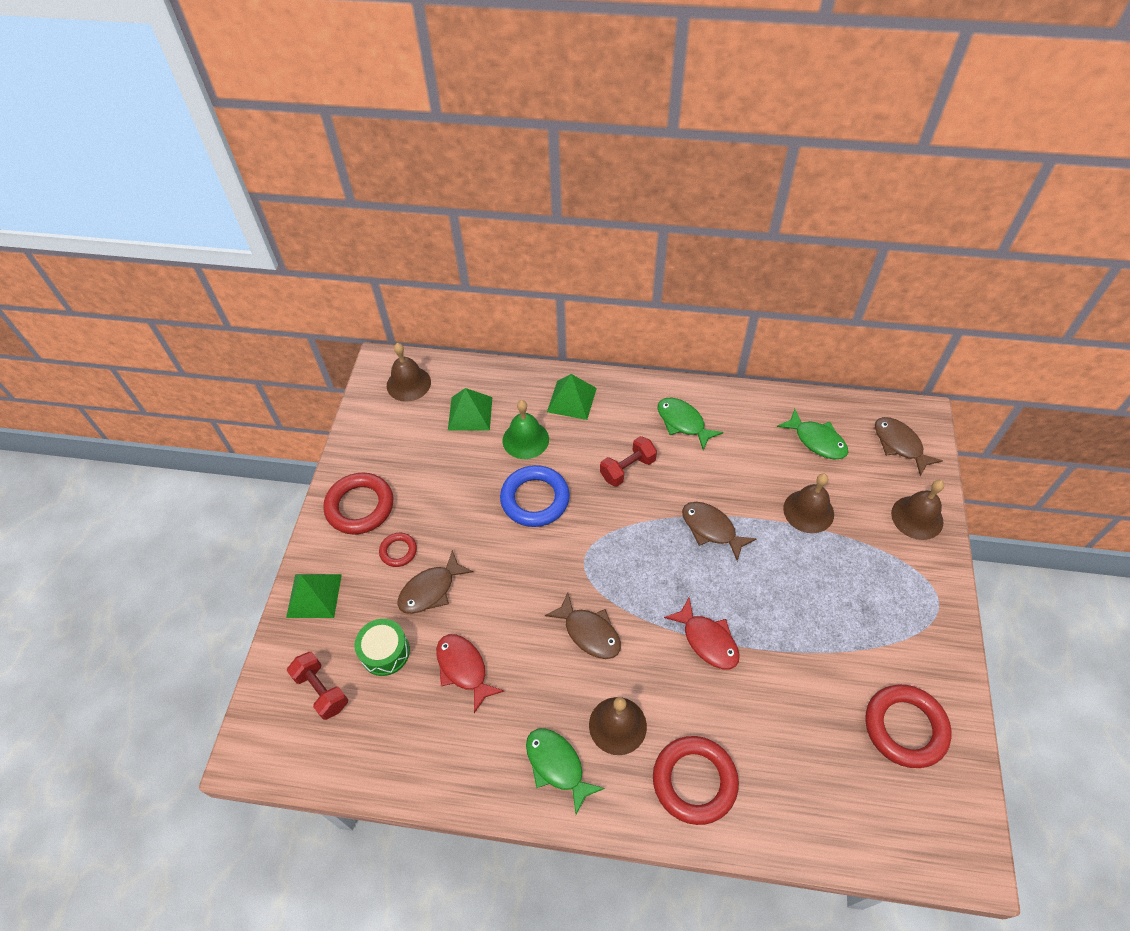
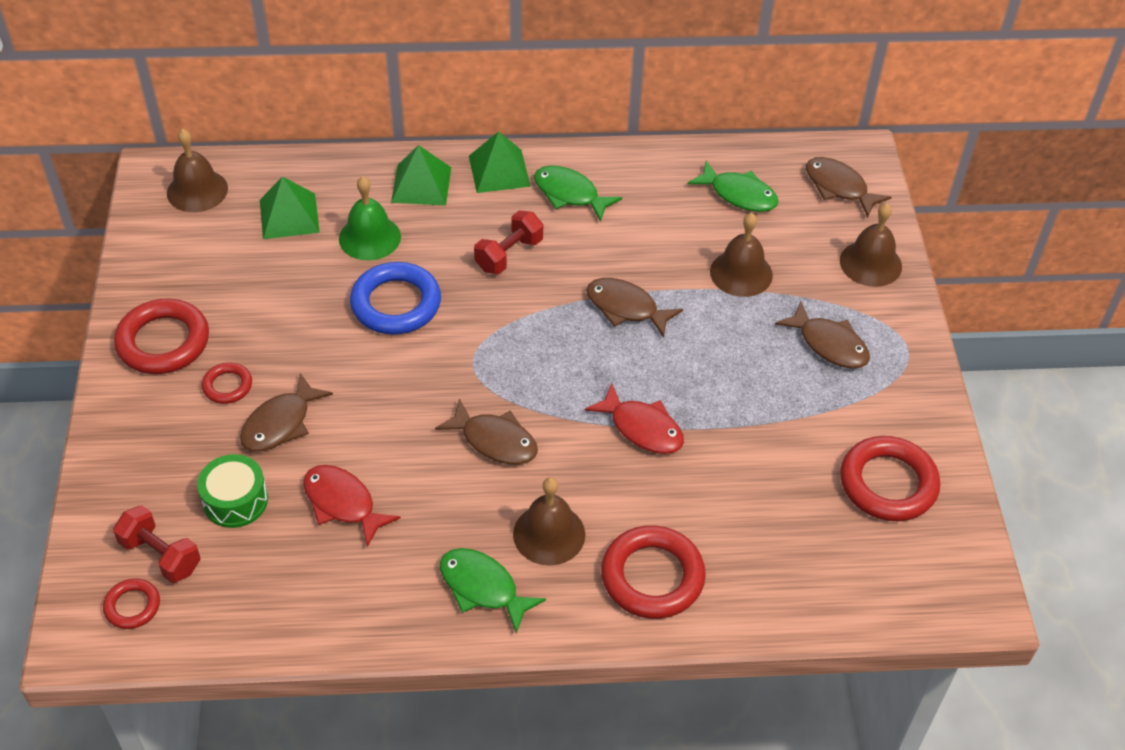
camera: 15 degrees left, 5 degrees down
green pyramid [286,574,342,618] -> green pyramid moved to [469,131,531,193]
none -> red ring [103,578,160,629]
none -> brown fish [775,302,870,369]

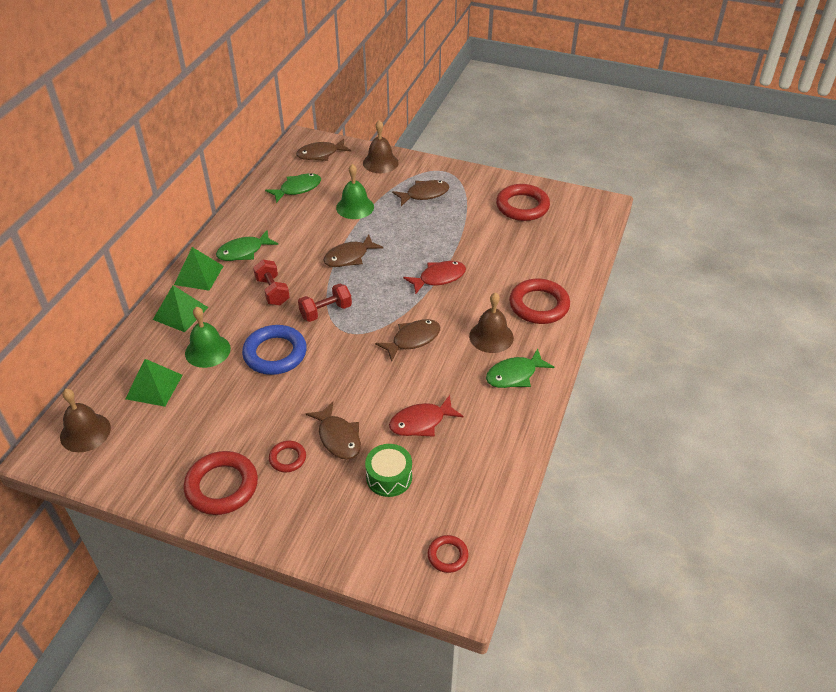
camera: 65 degrees left, 5 degrees down
red dumbbell [113,505,201,583] -> red dumbbell moved to [298,284,352,322]
brown bell [710,213,773,297] -> green bell [336,164,374,219]

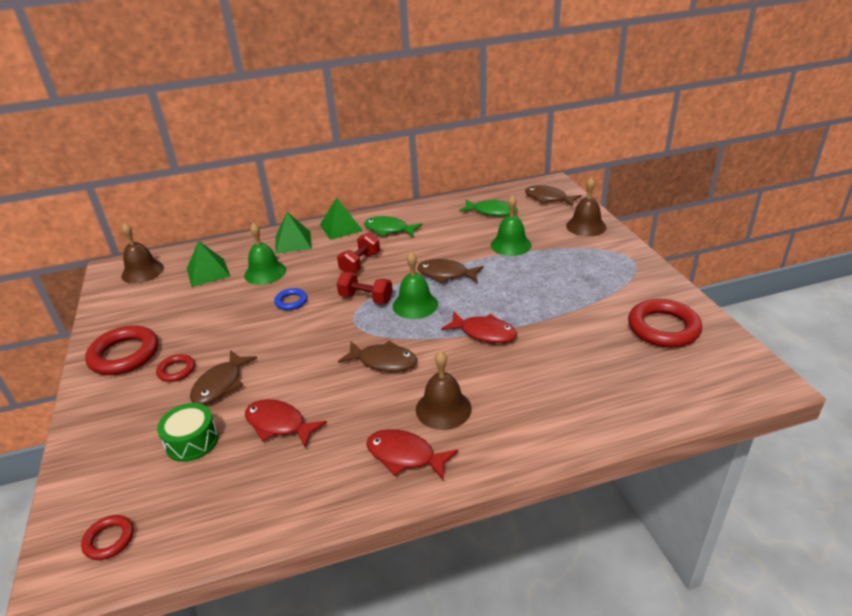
camera: 55 degrees right, 10 degrees down
blue ring [242,325,307,375] -> blue ring [274,288,307,310], size x0.52
brown fish [392,180,449,206] -> none
green fish [486,348,554,388] -> red fish [366,429,458,480]
red ring [509,279,570,324] -> none
none -> green bell [393,252,438,319]

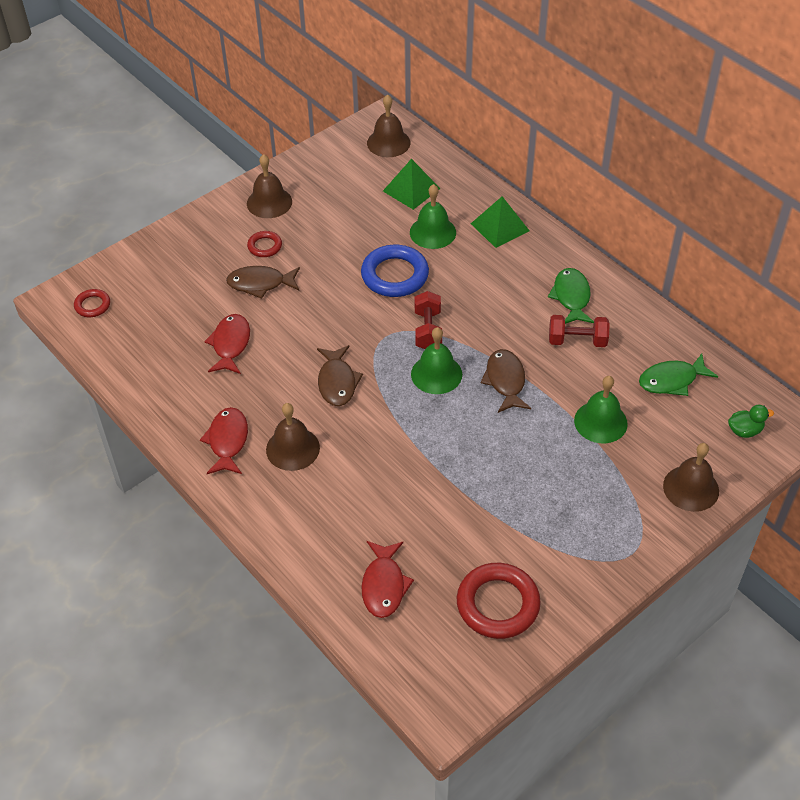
camera: 65 degrees right, 15 degrees up
red ring [85,325,158,375] -> brown bell [247,154,292,218]
green drum [157,403,219,462] -> none
blue ring [274,288,307,310] -> blue ring [361,245,429,297], size x1.91
green pyramid [320,198,363,240] -> none
red dumbbell [337,233,380,273] -> red dumbbell moved to [549,315,610,347]
red fish [441,312,517,343] -> red fish moved to [361,541,414,618]
green fish [459,199,518,216] -> green fish turned 75 degrees clockwise [639,354,718,396]
brown fish [525,185,582,206] -> green duck [728,405,774,438]

